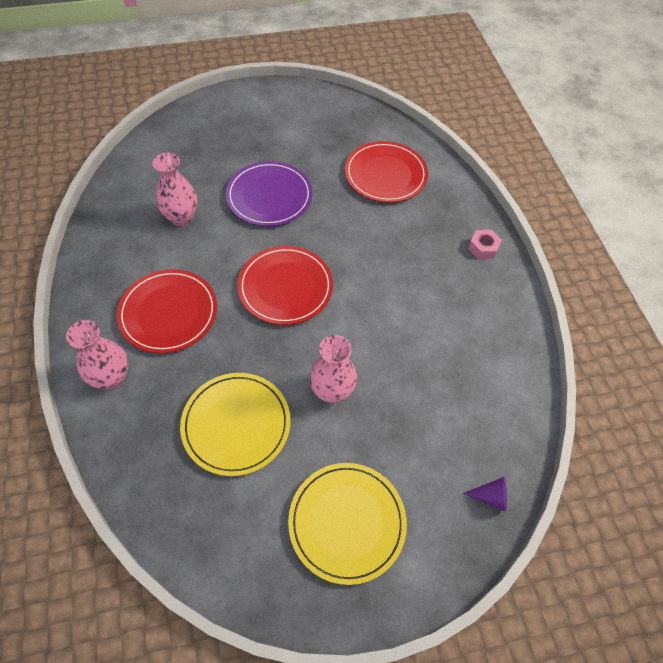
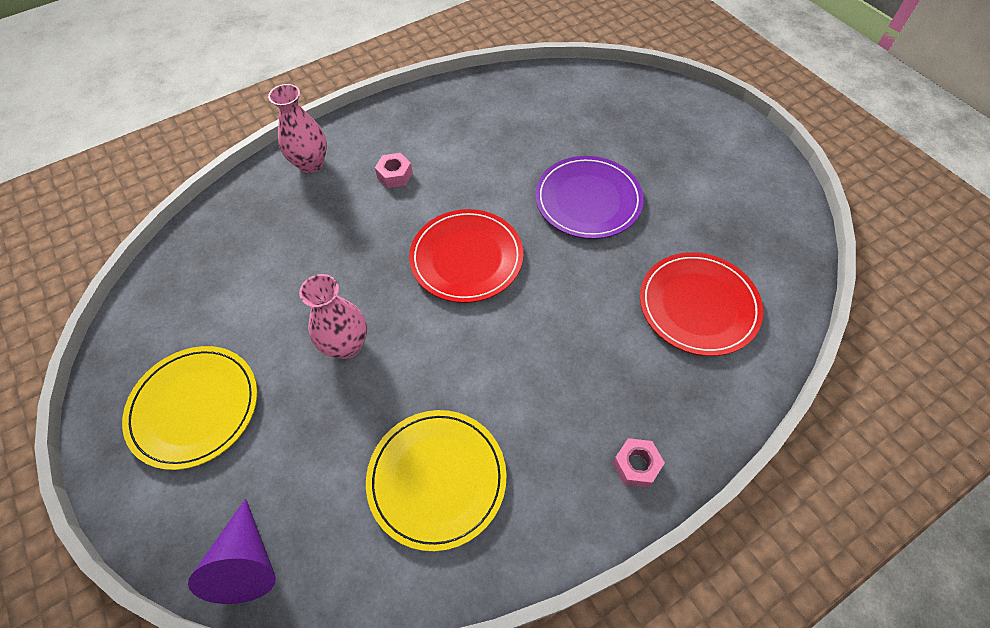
camera: 75 degrees right, 0 degrees up
red plate [117,269,217,353] -> pink nut [375,153,413,188]
pink vase [153,153,198,226] -> none
yellow plate [180,373,291,476] -> yellow plate moved to [366,410,507,551]
purple cone [463,477,507,512] -> purple cone [188,499,276,604], size x1.75

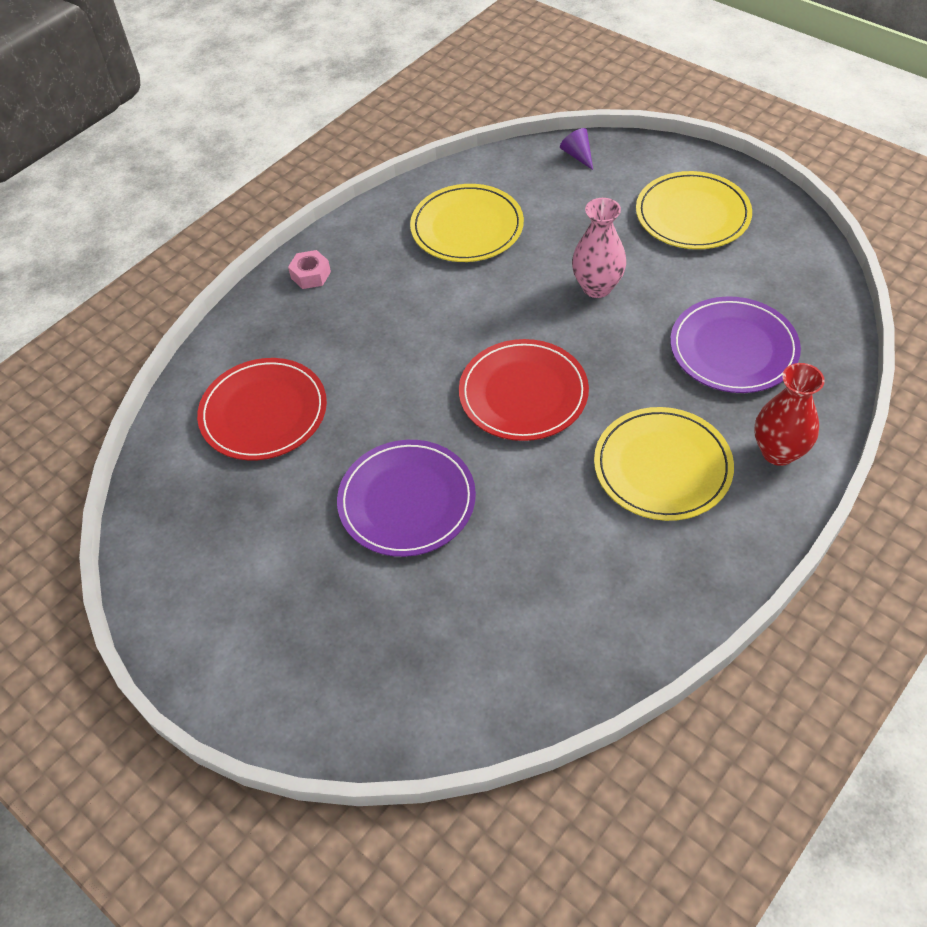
camera: 165 degrees right, 5 degrees down
purple cone [188,499,276,604] -> purple cone [560,128,593,170], size x0.57
pink vase [268,84,327,173] -> red vase [754,363,825,466]
pink nut [375,153,413,188] -> yellow plate [594,407,734,521]
none -> purple plate [670,296,801,393]

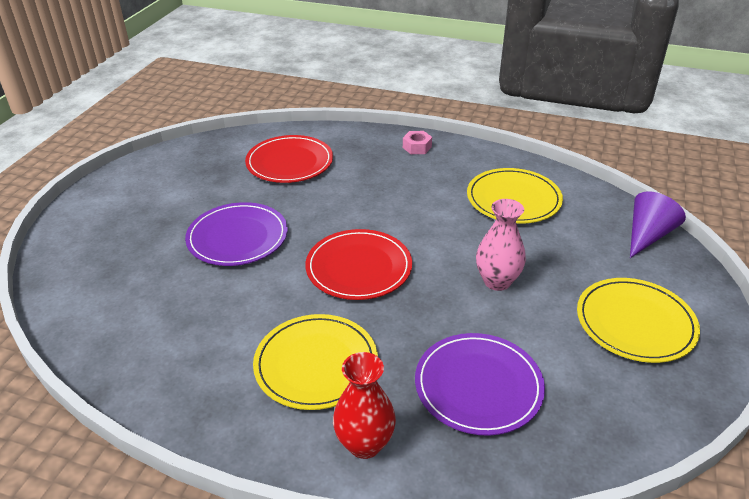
camera: 65 degrees right, 15 degrees down
purple cone [560,128,593,170] -> purple cone [630,191,686,258], size x1.75

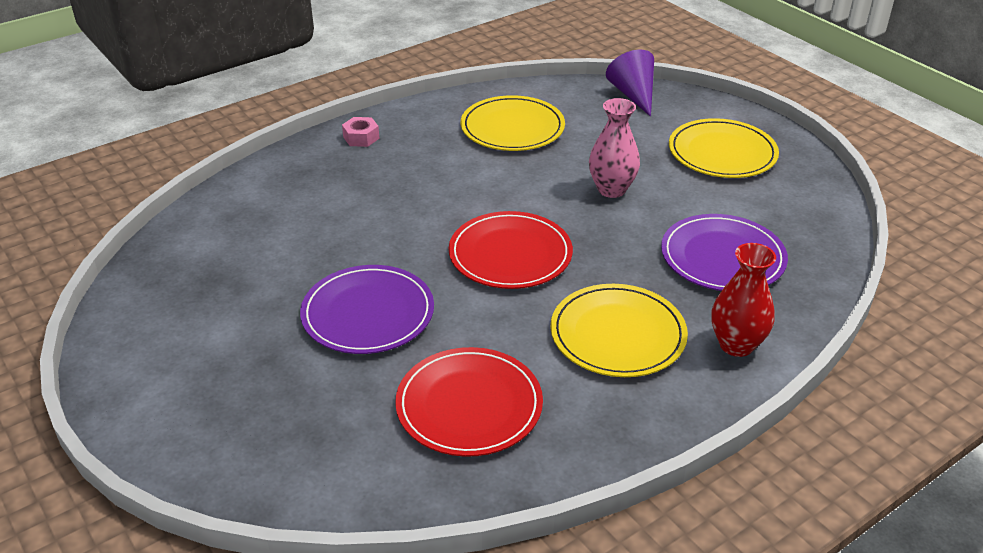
camera: 55 degrees left, 0 degrees up
red plate [245,135,333,183] -> red plate moved to [395,347,543,457]

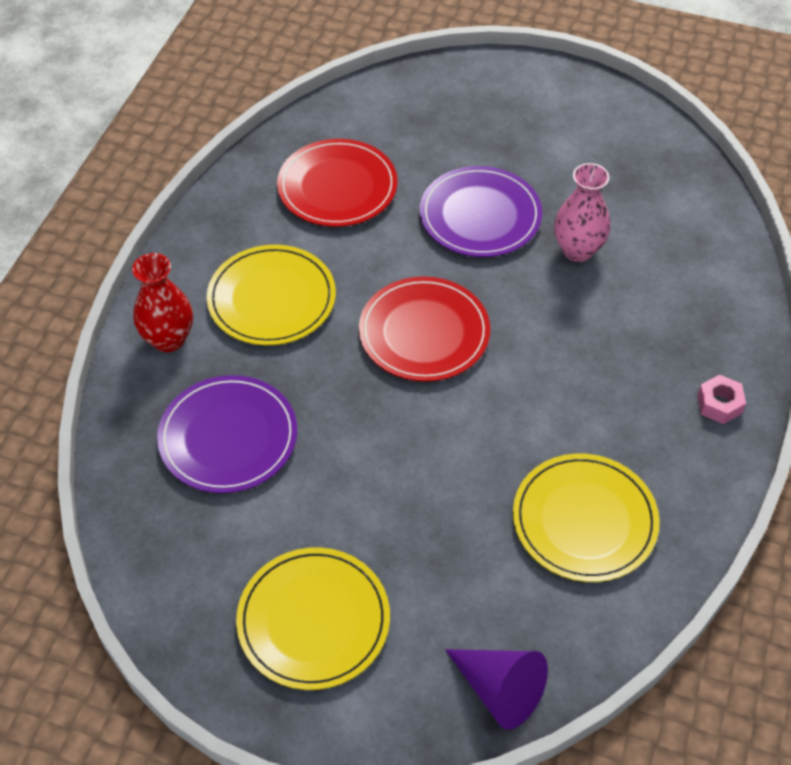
camera: 145 degrees right, 15 degrees up
pink vase [589,98,640,198] -> pink vase moved to [554,163,611,262]

